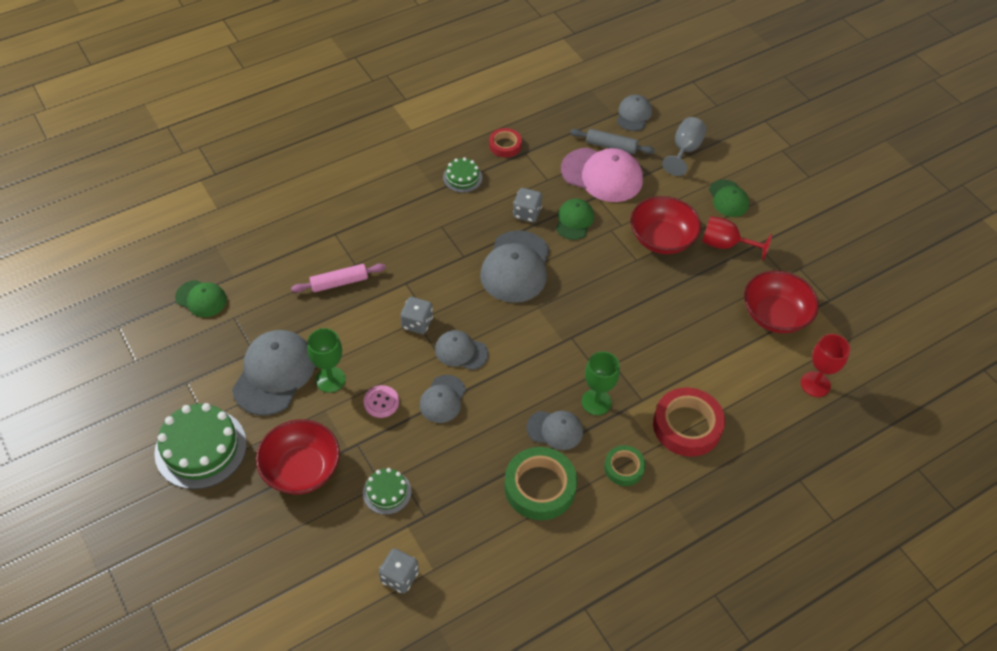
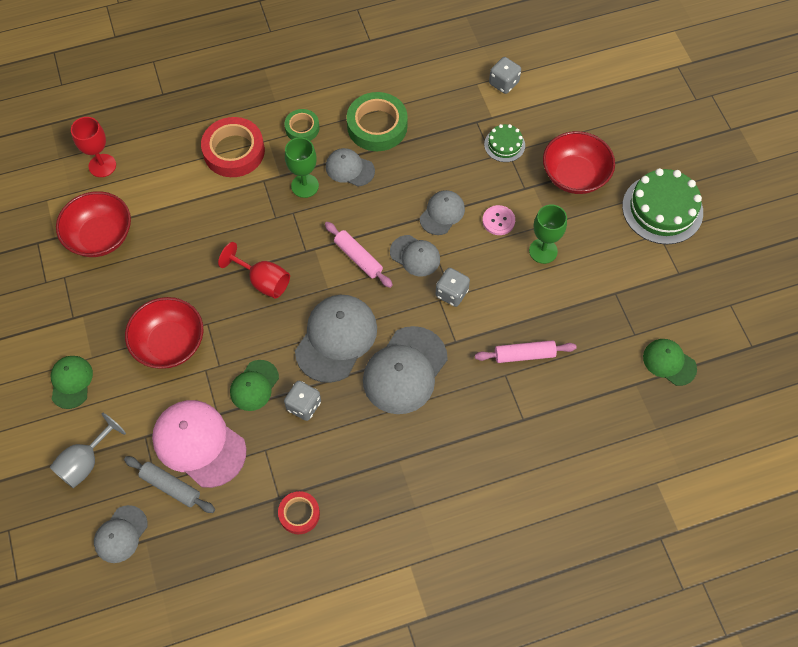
camera: 165 degrees left, 10 degrees up
grey cap [232,330,315,416] -> grey cap moved to [363,326,448,414]
green cake [443,157,482,193] -> none
red goblet [702,216,772,261] -> red goblet moved to [218,242,290,299]
none -> pink rolling pin [325,222,393,288]

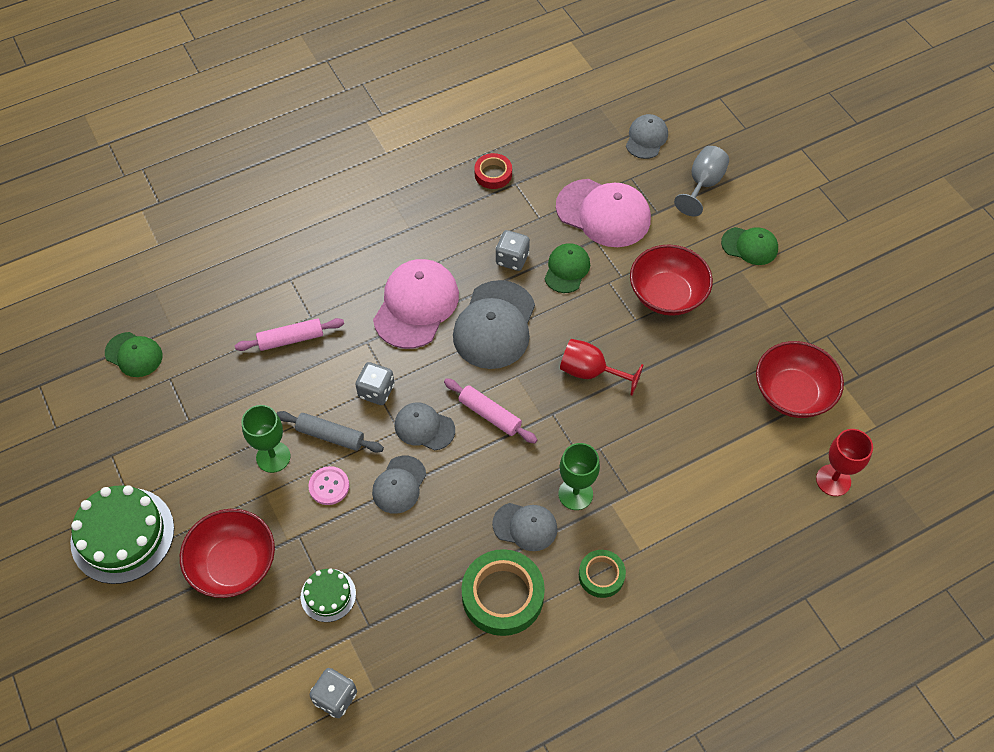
camera: 170 degrees right, 5 degrees down
green cap [51,356,93,409] -> green cap turned 60 degrees counterclockwise [721,227,778,265]
grey rolling pin [124,456,215,513] -> grey rolling pin moved to [276,411,384,453]
red tape [201,117,265,177] -> none
grey cap [363,326,448,414] -> pink cap [373,259,459,349]

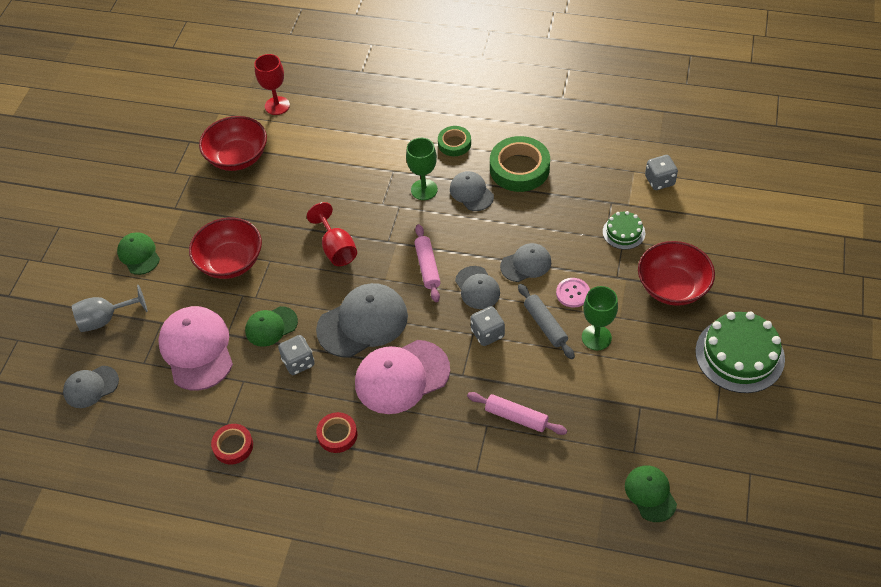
camera: 135 degrees left, 5 degrees down
none -> red tape [316,412,357,453]

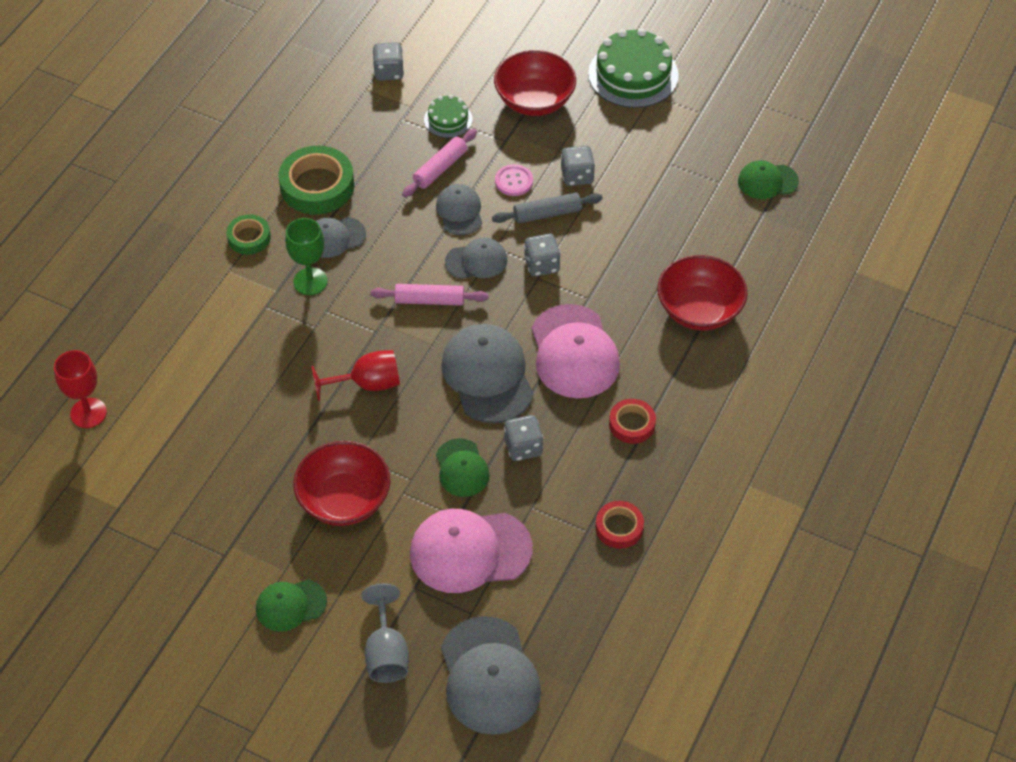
camera: 80 degrees left, 0 degrees up
grey cap [63,366,119,408] -> grey cap [441,616,541,735], size x1.75
red bowl [199,116,267,171] -> red bowl moved to [657,255,748,330]
pink rolling pin [467,392,567,435] -> pink rolling pin moved to [402,129,477,197]
green goblet [582,286,618,350] -> grey dice [561,146,595,186]

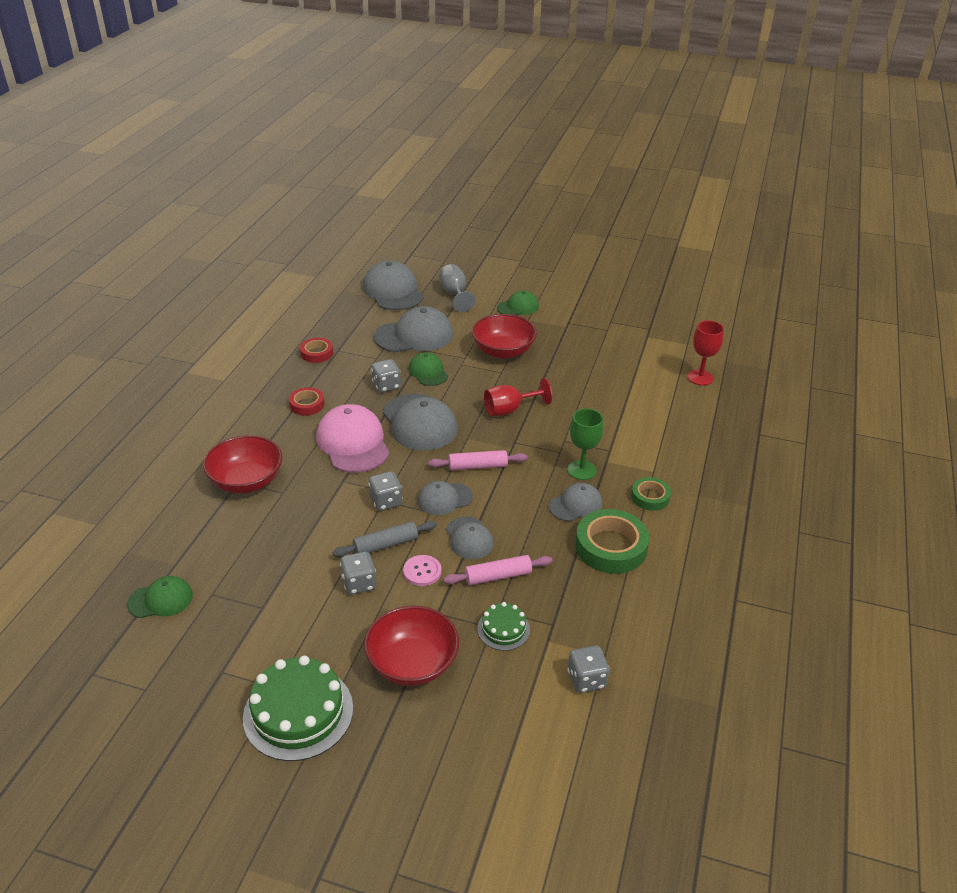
camera: 170 degrees right, 15 degrees down
pink rolling pin [402,129,477,197] -> pink rolling pin turned 45 degrees clockwise [443,555,553,585]
pink cap [410,509,533,593] -> grey cap [374,306,453,352]

